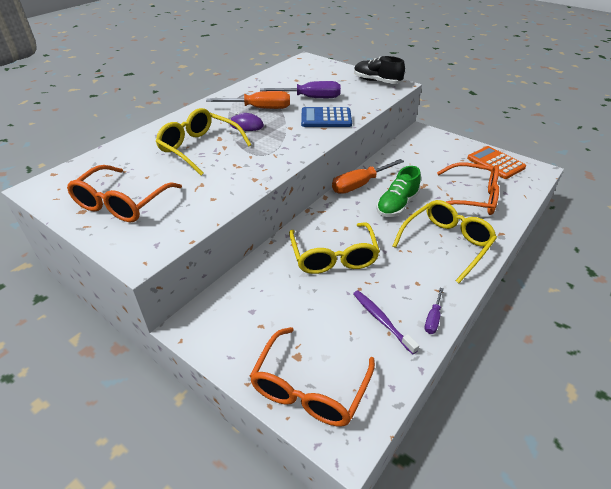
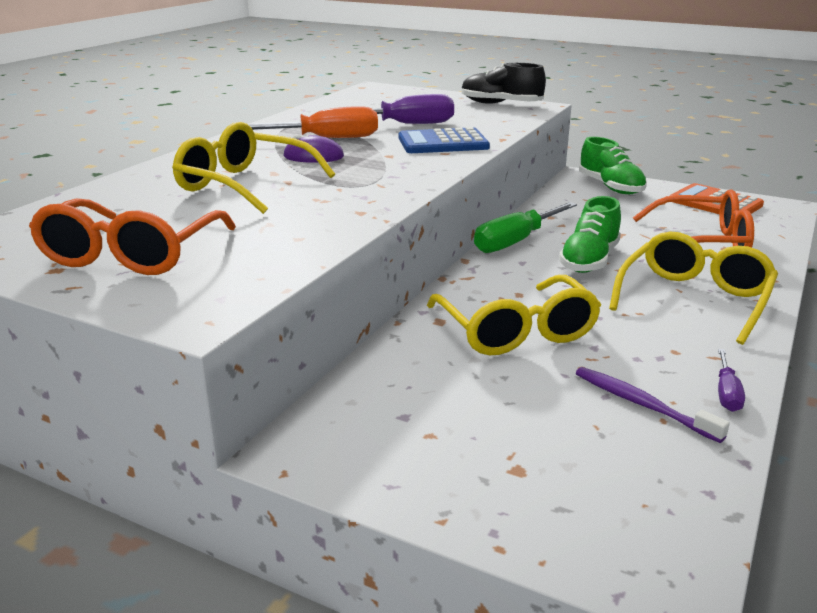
camera: 10 degrees left, 15 degrees down
orange glasses [250,327,375,427] -> none
orange screwdriver [332,159,404,194] -> green screwdriver [474,202,577,253]
none -> green shoe [579,137,647,194]

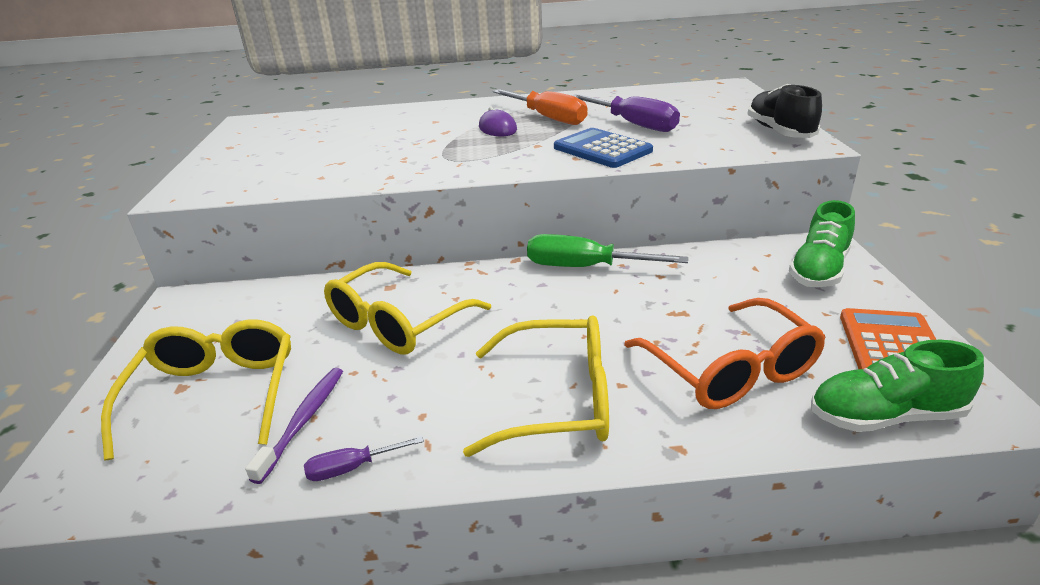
camera: 60 degrees right, 5 degrees up
orange glasses [29,198,236,275] -> none
yellow glasses [172,122,335,214] -> yellow glasses moved to [101,319,291,461]
green shoe [559,196,621,273] -> green shoe moved to [811,340,984,432]

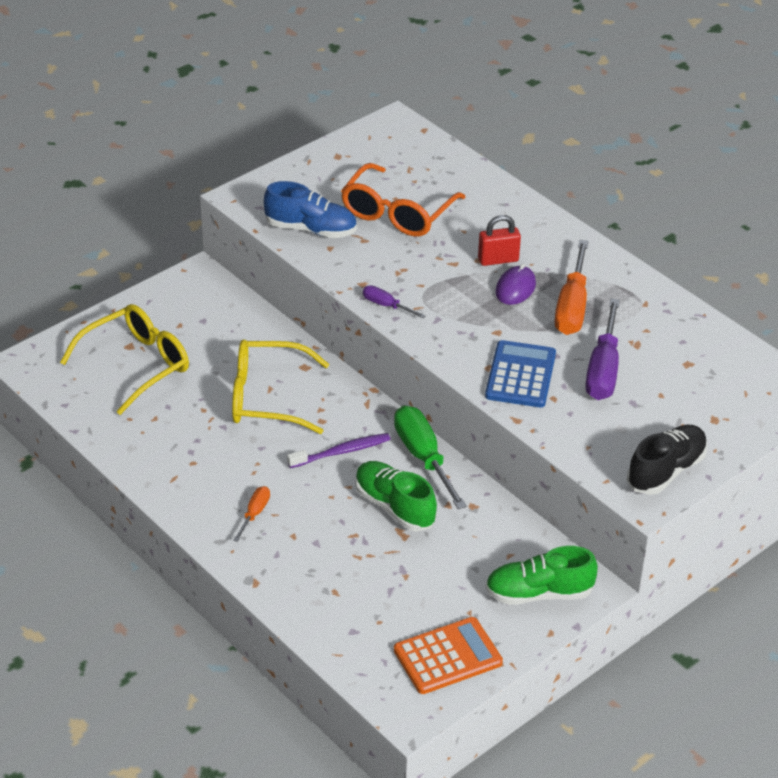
camera: 50 degrees right, 10 degrees up
purple toothbrush [245,368,343,484] -> purple toothbrush moved to [287,433,391,468]
purple screwdriver [304,436,424,481] -> purple screwdriver moved to [363,285,426,318]
yellow glasses [463,315,609,457] -> orange screwdriver [233,486,270,542]
orange glasses [624,298,826,409] -> orange glasses moved to [341,163,465,237]
green shoe [811,340,984,432] -> green shoe moved to [355,461,437,531]
none -> blue shoe [264,181,357,238]
none -> red padlock [478,215,521,266]

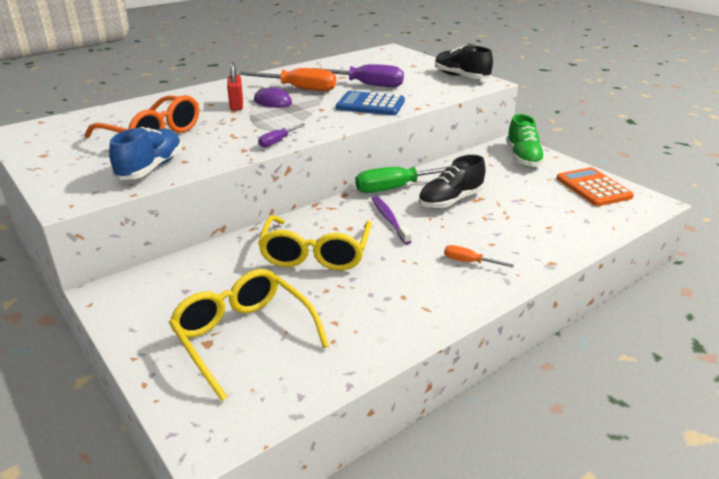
camera: 85 degrees left, 10 degrees down
green shoe [355,461,437,531] -> black shoe [419,155,486,209]

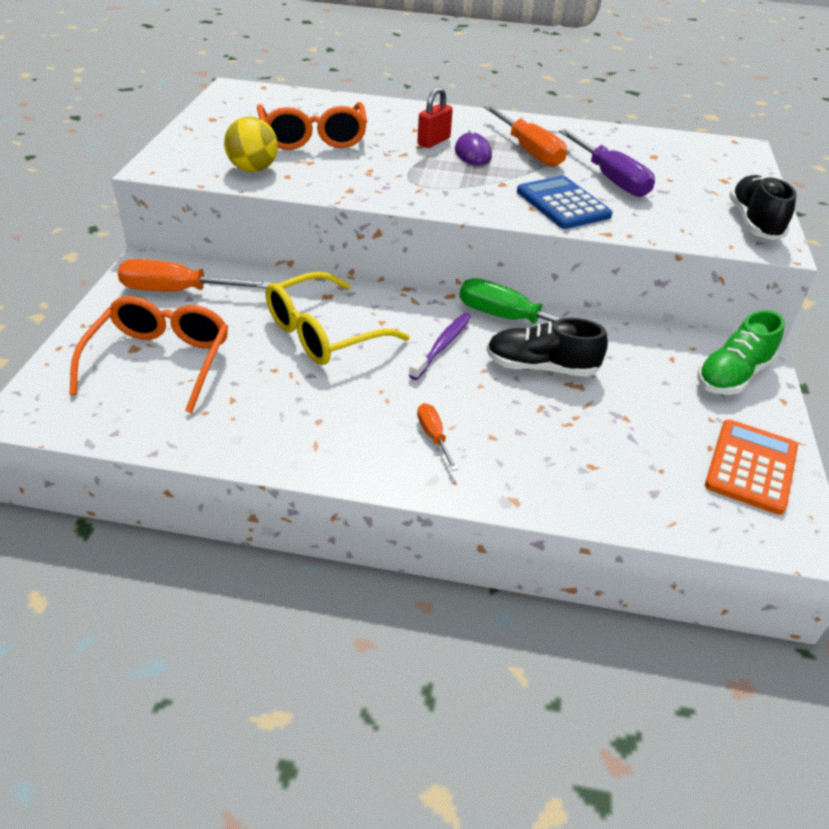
camera: 45 degrees right, 10 degrees up
blue shoe [109,127,182,180] -> yellow ball [224,116,278,172]
yellow glasses [169,269,329,401] -> orange glasses [69,296,228,413]
purple screwdriver [258,123,305,148] -> none
none -> orange screwdriver [118,259,271,291]

